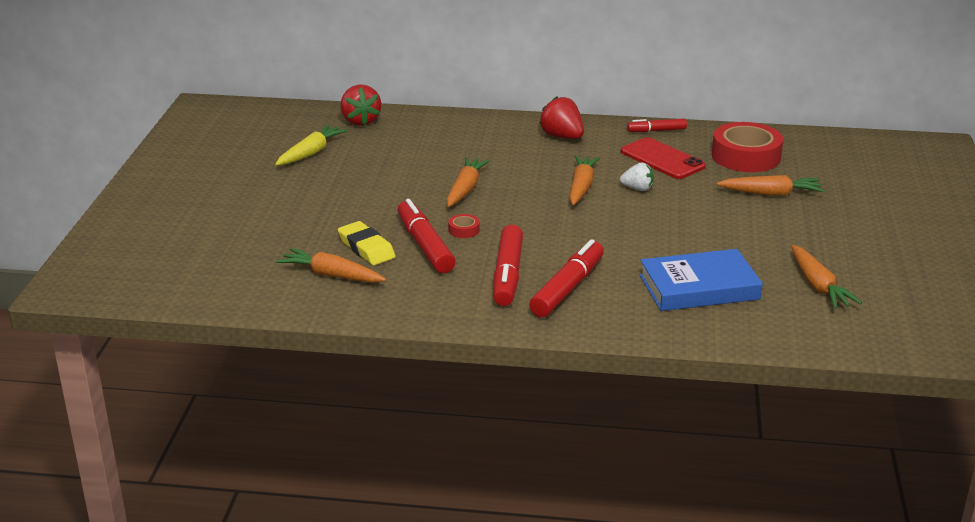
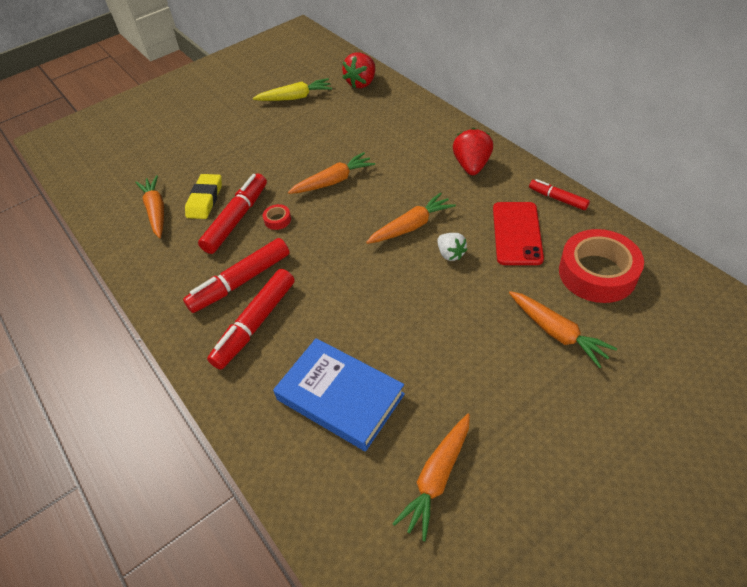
camera: 50 degrees right, 20 degrees up
red marker [529,239,604,317] -> red marker turned 135 degrees clockwise [207,269,294,370]

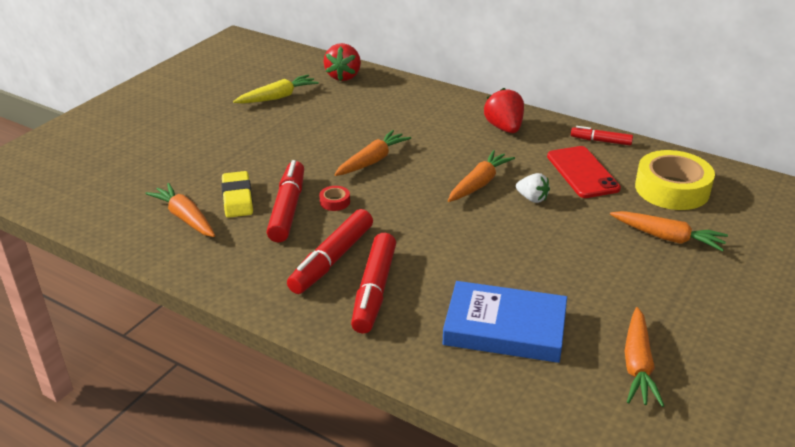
camera: 25 degrees left, 15 degrees down
red tape [559,229,644,303] -> yellow tape [635,150,715,210]

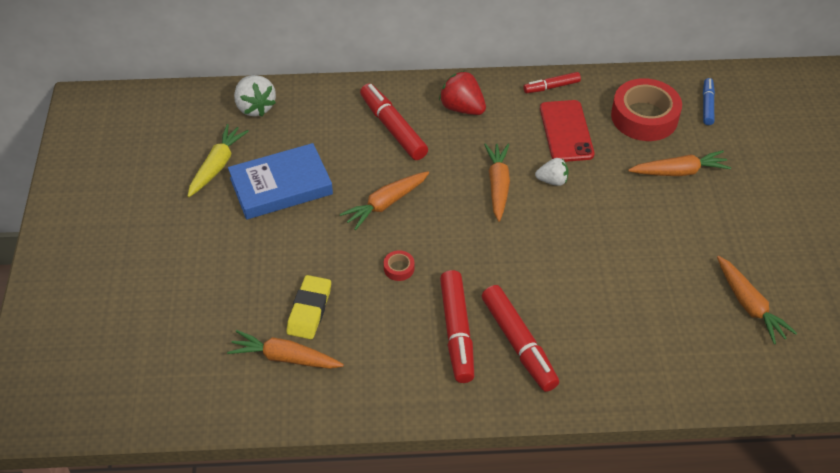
camera: 35 degrees left, 15 degrees up
yellow eraser [221,171,253,218] -> yellow eraser turned 60 degrees clockwise [287,275,331,339]
red marker [266,160,304,243] -> red marker moved to [360,83,428,160]
red strawberry [324,43,361,81] -> white strawberry [234,75,276,116]
orange carrot [334,130,411,176] -> orange carrot turned 135 degrees counterclockwise [340,171,429,230]
blue book [443,281,567,363] -> blue book moved to [228,143,333,220]
red phone [547,146,621,198] -> red phone turned 45 degrees clockwise [540,100,595,162]
yellow tape [635,150,715,210] -> red tape [611,78,682,141]
none -> blue marker [703,78,715,125]

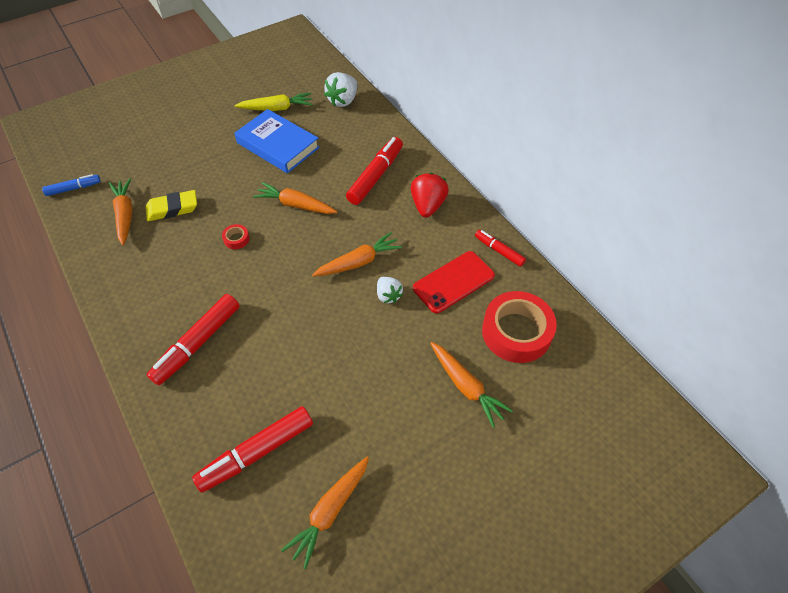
camera: 60 degrees right, 5 degrees up
red marker [440,270,474,383] -> red marker moved to [192,406,313,493]
blue marker [703,78,715,125] -> blue marker moved to [42,174,101,196]

